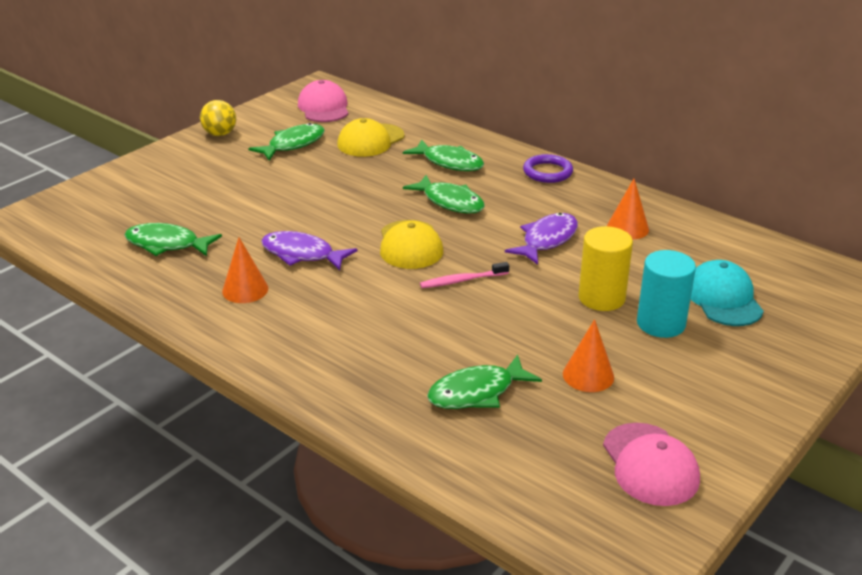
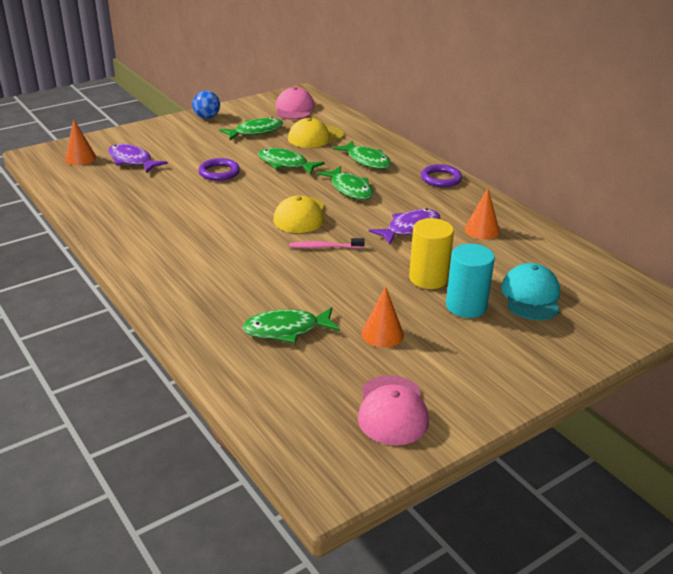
camera: 15 degrees right, 0 degrees up
green fish [124,223,222,256] -> green fish moved to [258,148,325,175]
yellow ball [200,100,236,136] -> blue ball [192,91,220,119]
orange cone [222,237,268,303] -> orange cone moved to [65,119,96,165]
purple fish [261,231,357,270] -> purple fish moved to [108,144,168,173]
none -> purple ring [198,158,240,181]

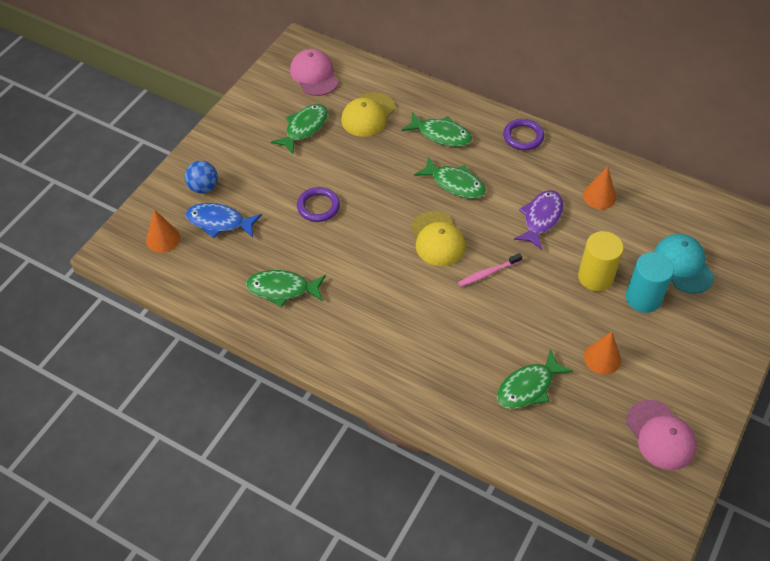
camera: 25 degrees left, 20 degrees up
purple fish [108,144,168,173] -> blue fish [186,203,262,238]
blue ball [192,91,220,119] -> blue ball moved to [185,161,218,193]
green fish [258,148,325,175] -> green fish moved to [246,270,326,307]

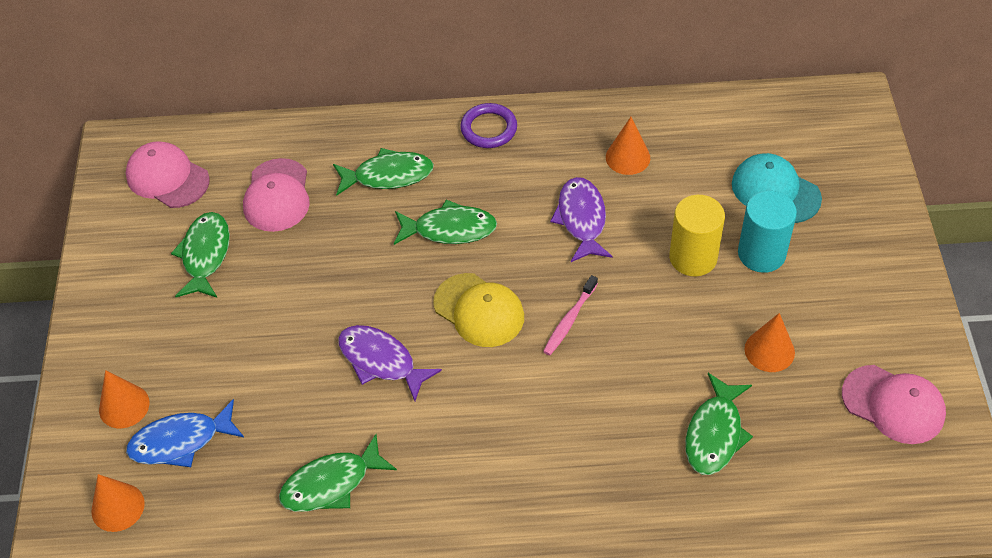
camera: 30 degrees left, 0 degrees up
blue ball [185,161,218,193] -> orange cone [99,370,149,428]
purple ring [297,187,340,222] -> none
yellow cap [341,92,395,137] -> pink cap [243,158,310,232]
none -> purple fish [338,325,442,401]

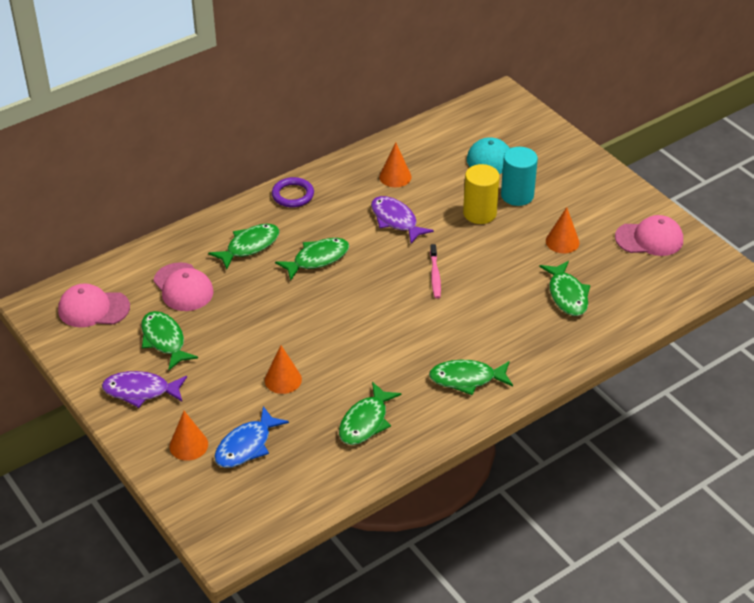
camera: 35 degrees left, 10 degrees down
orange cone [91,474,145,532] -> orange cone moved to [265,345,302,394]
purple fish [338,325,442,401] -> purple fish moved to [102,371,187,408]
yellow cap [433,273,524,347] -> none
none -> green fish [429,360,513,395]

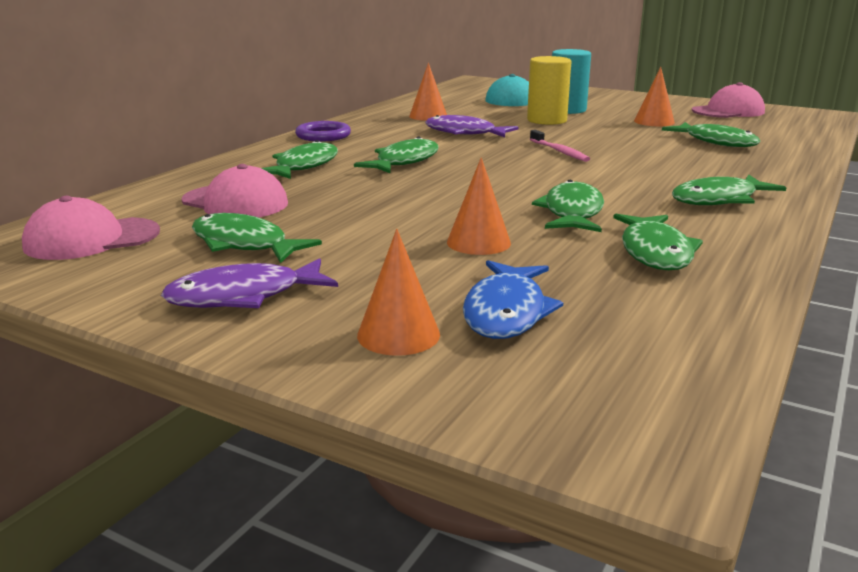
camera: 25 degrees left, 20 degrees down
none -> green fish [532,180,604,232]

